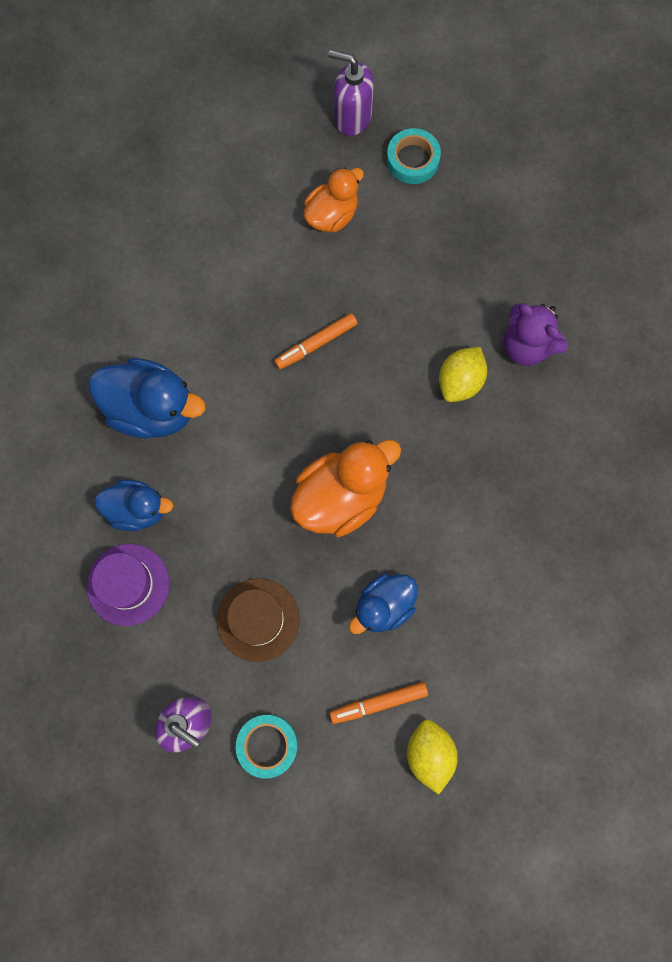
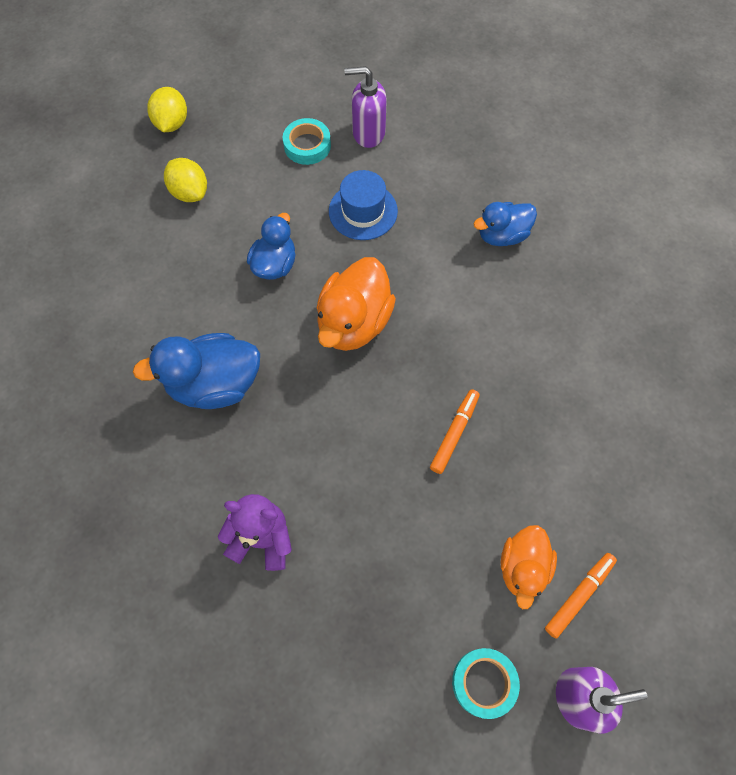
camera: 150 degrees right, 10 degrees down
purple hat [87,544,169,626] -> none
blue duck [89,358,205,439] -> blue duck moved to [133,333,260,409]
brown hat [217,578,300,662] -> blue hat [329,170,398,240]
orange marker [329,682,428,724] -> orange marker moved to [545,553,617,639]
yellow lemon [439,347,487,402] -> yellow lemon moved to [147,87,187,132]

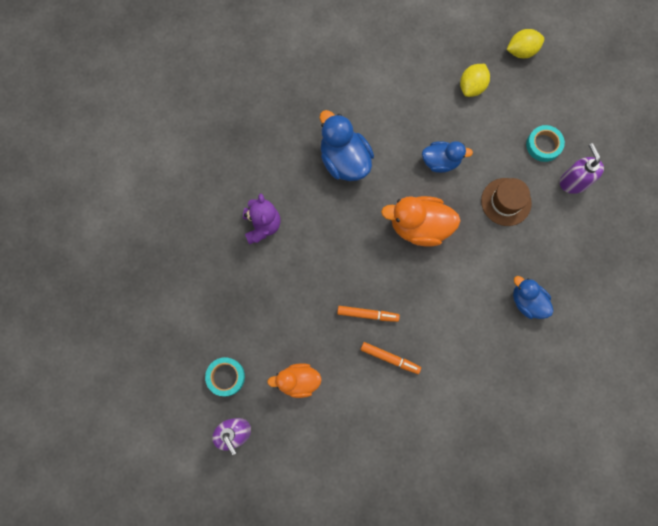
camera: 70 degrees right, 10 degrees up
blue hat [329,170,398,240] -> brown hat [481,178,532,226]
orange marker [545,553,617,639] -> orange marker moved to [361,342,421,374]

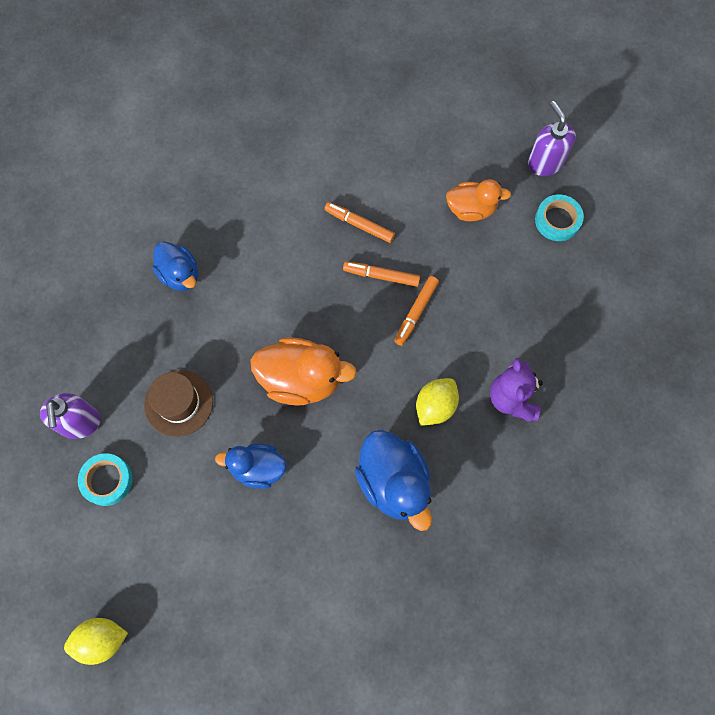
camera: 175 degrees left, 5 degrees down
yellow lemon [460,64,490,97] -> yellow lemon moved to [416,378,459,426]
none -> orange marker [394,276,439,346]

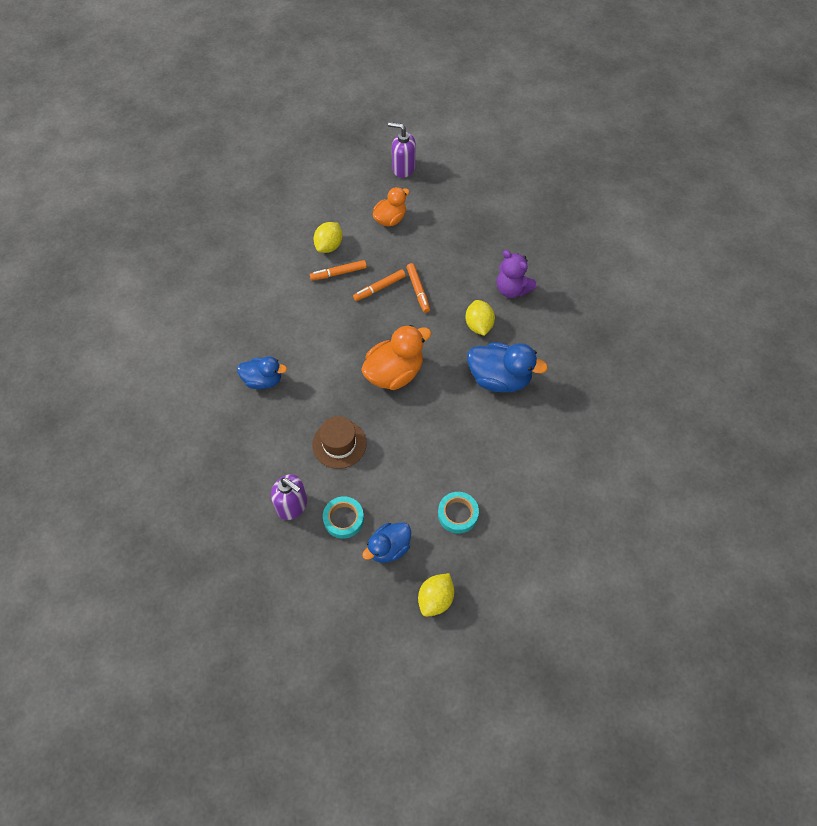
camera: 45 degrees left, 10 degrees down
blue duck [215,443,287,489] -> blue duck moved to [362,523,411,563]
turquoise tape [535,194,584,241] -> turquoise tape moved to [438,492,479,534]
none -> yellow lemon [313,222,343,253]

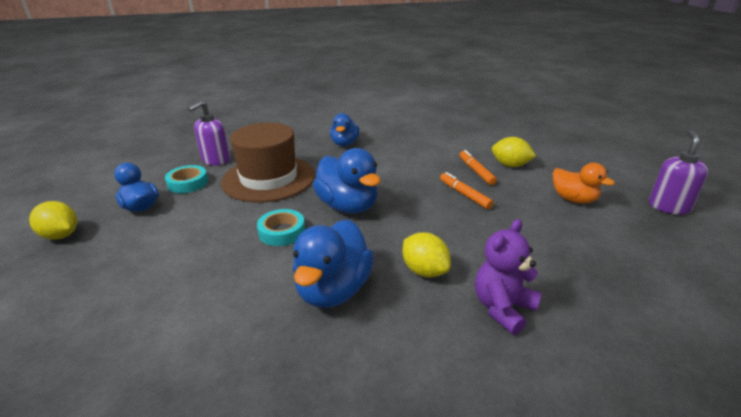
camera: 90 degrees right, 30 degrees down
brown hat [312,416,367,469] -> brown hat [221,123,315,203], size x1.71
orange duck [361,325,432,390] -> blue duck [313,148,380,213]
orange marker [406,263,430,313] -> none
turquoise tape [438,492,479,534] -> turquoise tape moved to [257,209,305,246]
yellow lemon [465,300,495,336] -> yellow lemon turned 60 degrees clockwise [402,232,451,278]

